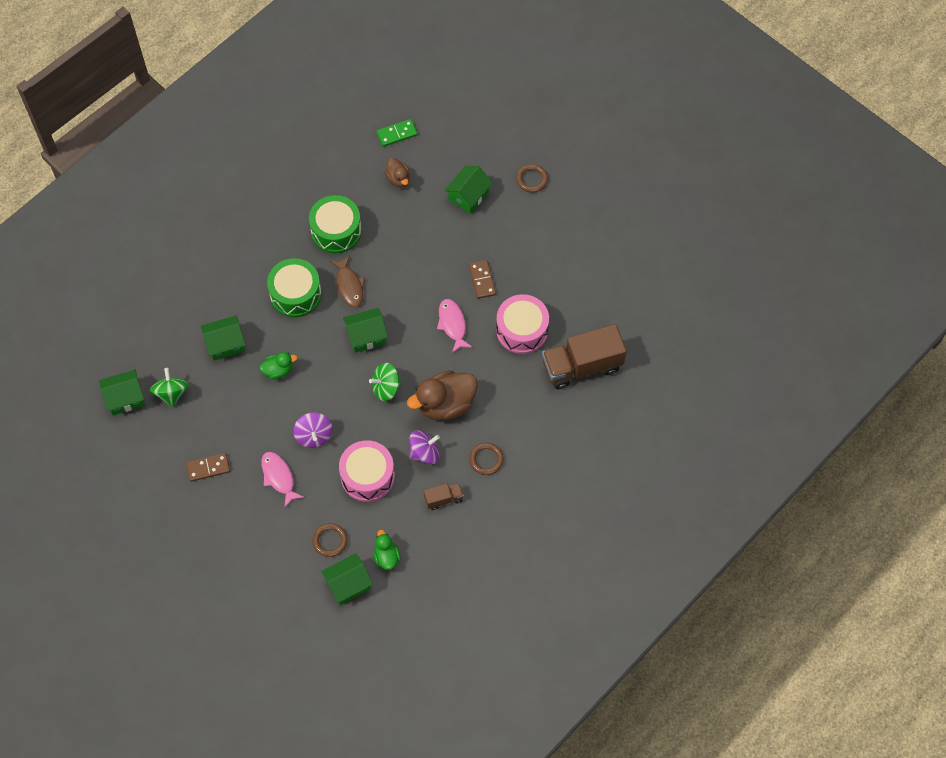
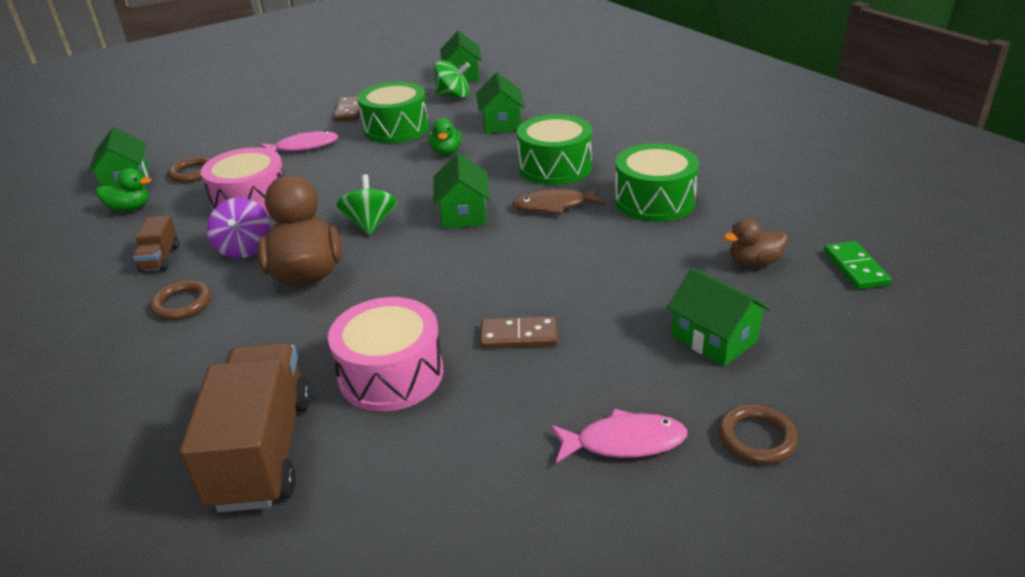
camera: 105 degrees right, 30 degrees down
purple spinning top [293,412,333,448] -> none
pink fish [437,299,473,353] -> pink fish moved to [551,409,688,463]
none -> green drum [358,82,429,143]

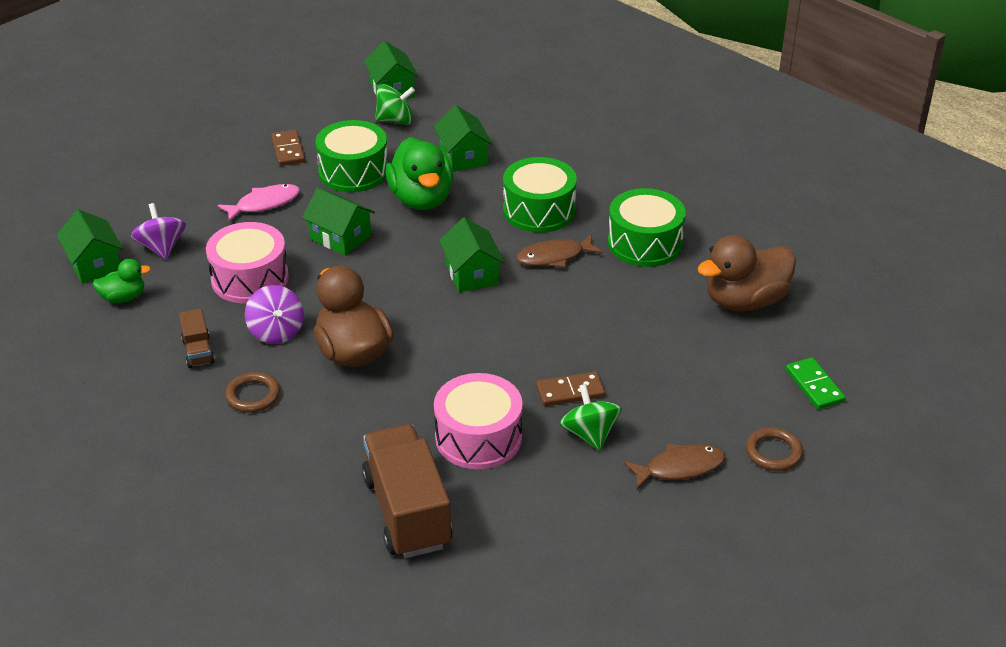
camera: 15 degrees left, 5 degrees up
brown ring [168,157,210,183] -> purple spinning top [131,203,186,259]
green spinning top [336,174,397,235] -> green spinning top moved to [560,384,622,451]
green duck [428,118,462,155] -> green duck [385,137,453,210], size x1.91
pink fish [551,409,688,463] -> brown fish [624,444,726,489]
green house [667,268,771,366] -> green house moved to [302,188,375,256]
brown duck [723,218,788,267] -> brown duck [697,235,796,311], size x1.91
green domino [824,241,891,290] -> green domino moved to [786,357,846,410]

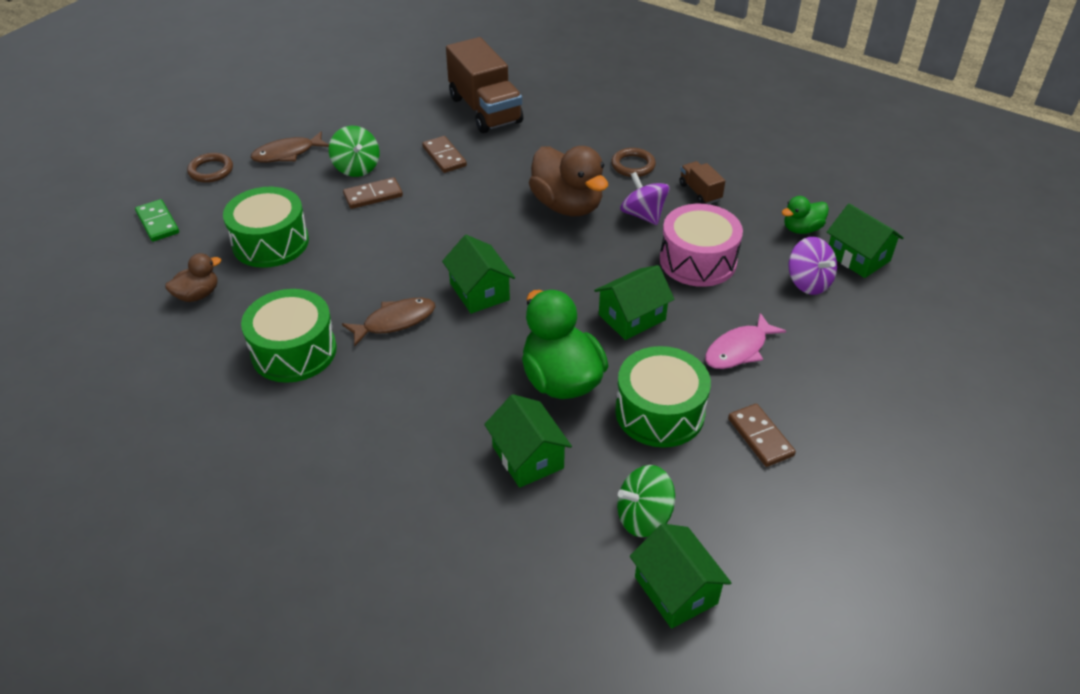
camera: 170 degrees right, 5 degrees up
green house [302,188,375,256] -> green house turned 60 degrees counterclockwise [594,265,675,340]
pink drum [434,373,523,469] -> brown domino [422,136,467,173]
green drum [503,157,577,233] -> green drum moved to [223,187,309,268]
brown duck [697,235,796,311] -> brown duck [165,253,221,302], size x0.52

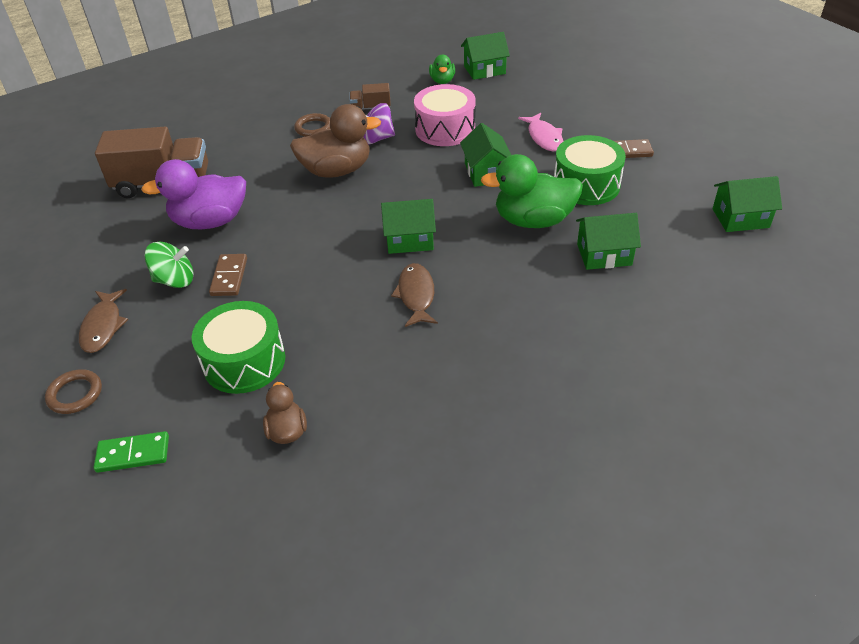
camera: 65 degrees left, 0 degrees up
green drum [241,289,337,383] -> none
brown domino [422,136,467,173] -> purple duck [141,159,246,229]
green spinning top [617,465,675,537] -> none
purple spinning top [789,237,837,295] -> none

